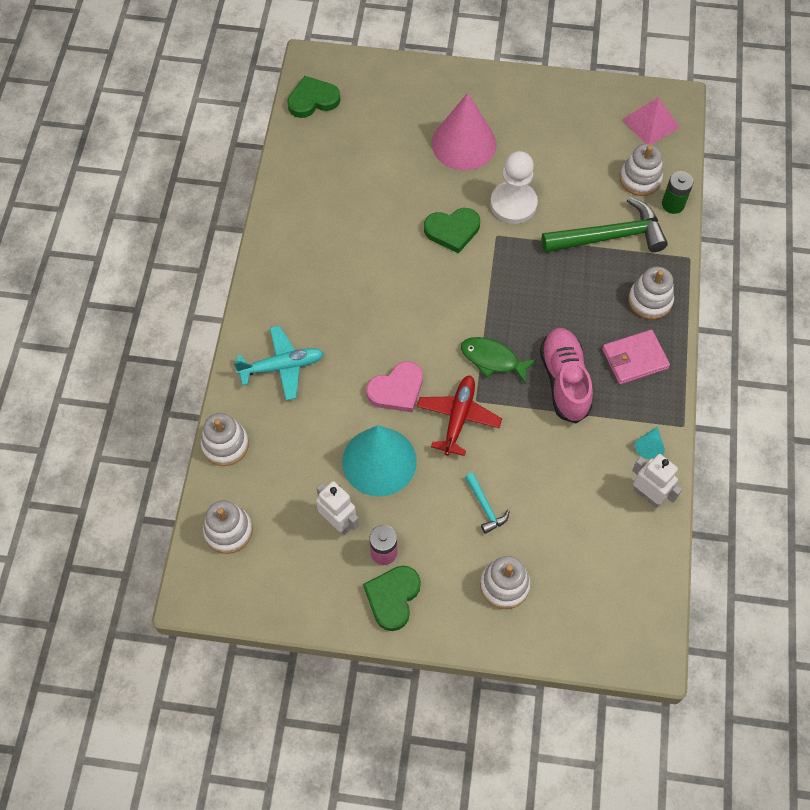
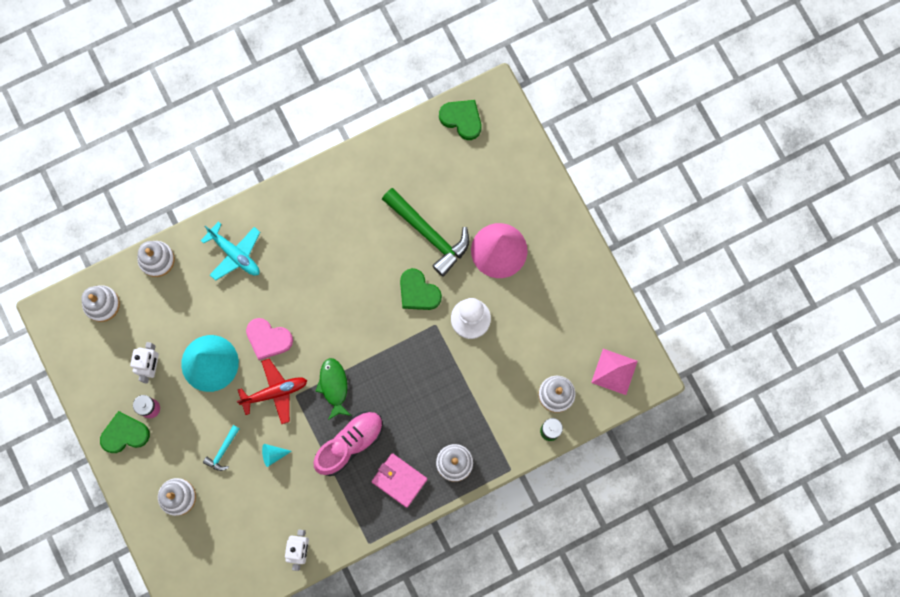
camera: 55 degrees right, 15 degrees up
green hammer [542,197,668,253] -> green hammer moved to [382,188,469,277]
turquoise cone [635,427,665,460] -> turquoise cone moved to [262,444,292,467]

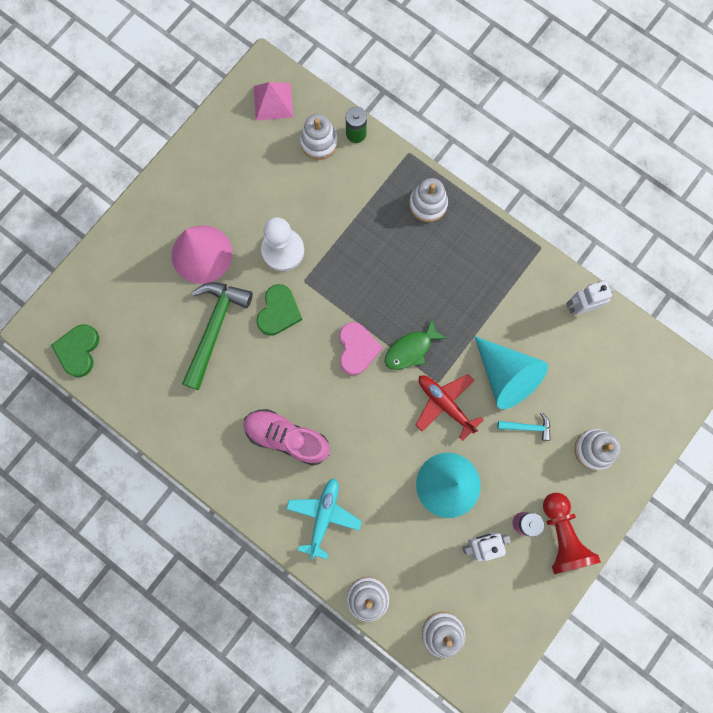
camera: 115 degrees left, 0 degrees up
green heart [100,411,150,453] -> red pawn [543,493,601,574]
pink heart [246,318,293,360] -> pink heart moved to [339,322,383,375]
turquoise cone [262,444,292,467] -> turquoise cone [474,336,548,409], size x2.49
pink shoe [313,411,383,476] -> pink shoe moved to [244,409,330,466]
pink wallet [371,453,427,508] -> none

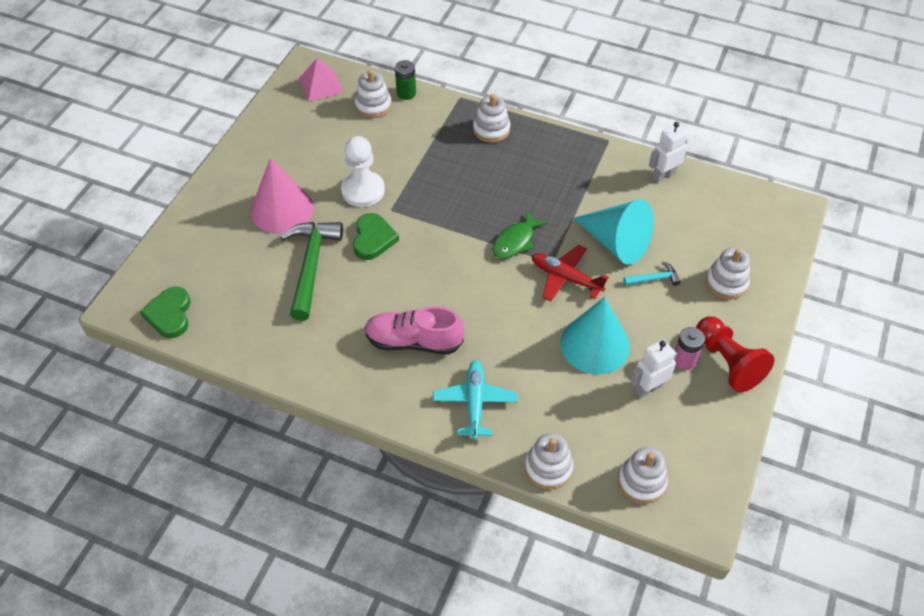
camera: 15 degrees left, 25 degrees down
pink heart [339,322,383,375] -> none

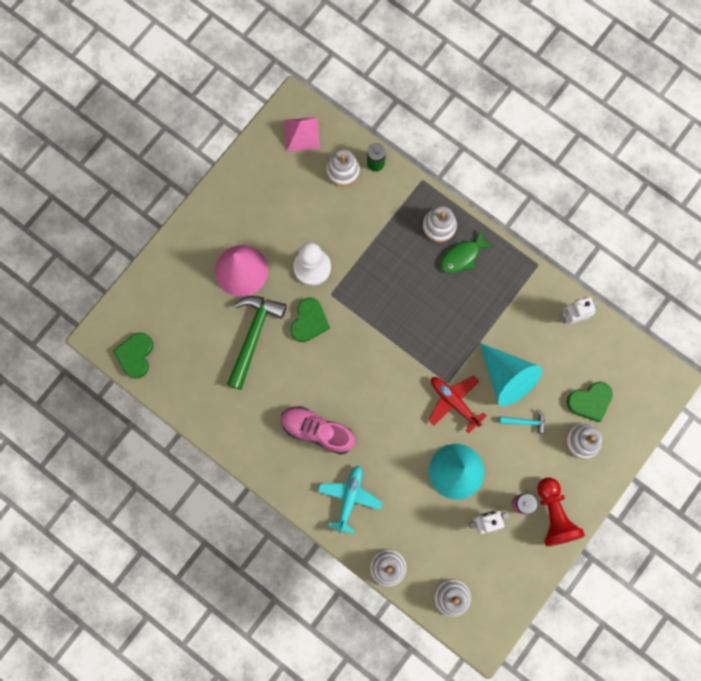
camera: 15 degrees right, 25 degrees up
green fish [492,211,548,259] -> green fish moved to [440,230,493,273]
none -> green heart [566,382,613,422]

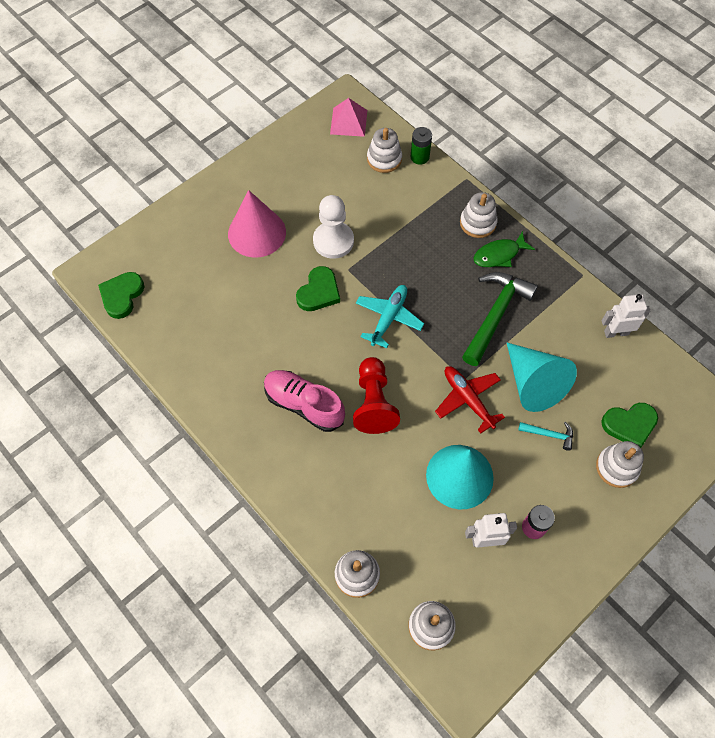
camera: 10 degrees right, 15 degrees down
green hammer [227,296,287,390] -> green hammer moved to [462,272,538,366]
turquoise plane [318,466,383,534] -> turquoise plane moved to [356,285,424,348]
red pawn [537,477,585,547] -> red pawn moved to [353,357,400,434]

